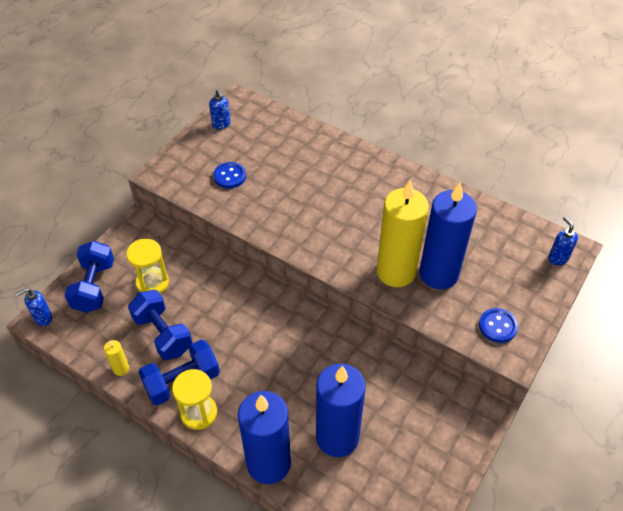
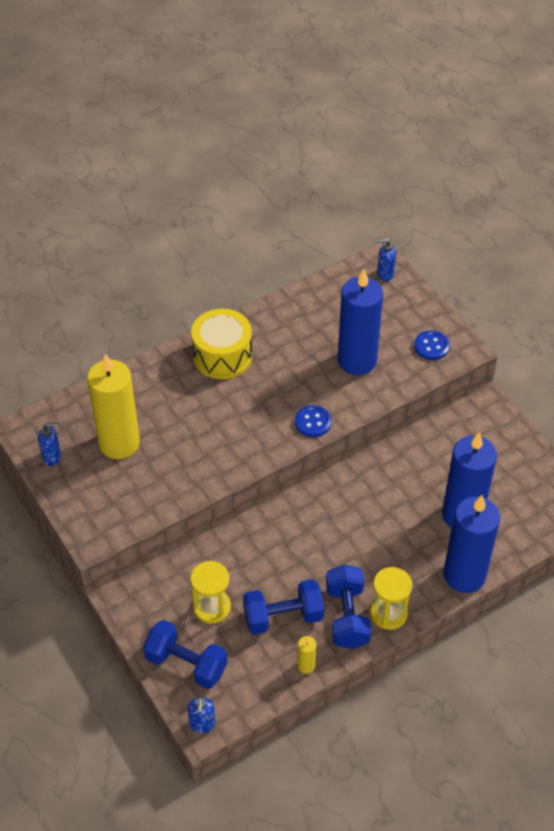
camera: 65 degrees left, 0 degrees up
blue button [213,162,246,188] -> blue button moved to [295,405,332,437]
yellow candle [377,180,429,287] -> yellow candle moved to [87,354,140,459]
none -> yellow drum [191,309,252,379]

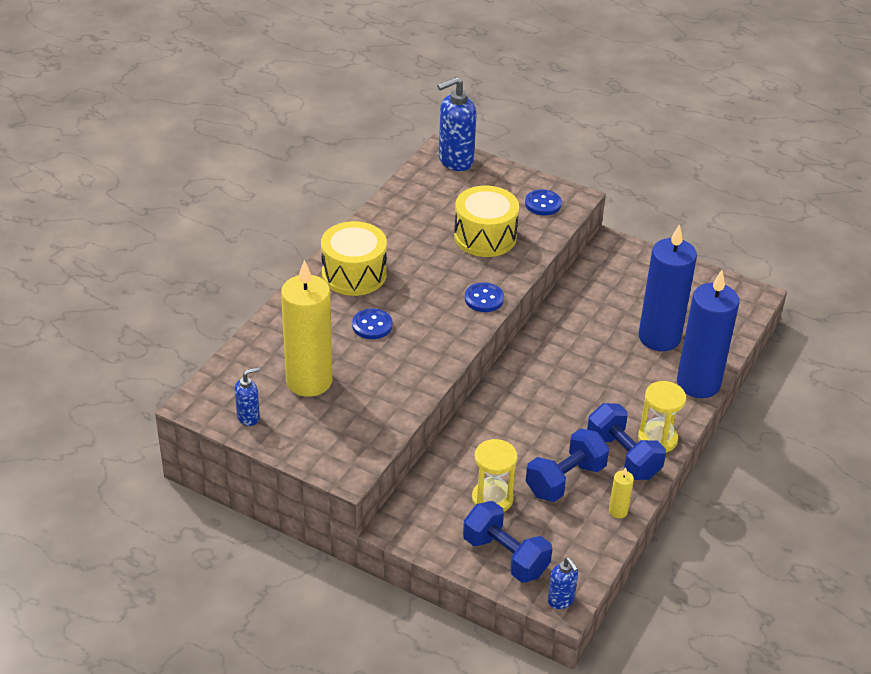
camera: 30 degrees left, 10 degrees down
blue dumbbell [143,620,227,689] -> blue dumbbell turned 45 degrees clockwise [463,501,552,583]
blue candle [338,270,383,375] -> yellow drum [454,186,519,257]
blue soap dispenser [377,238,396,281] -> blue soap dispenser [437,77,477,171], size x1.87
none -> blue button [352,309,392,339]

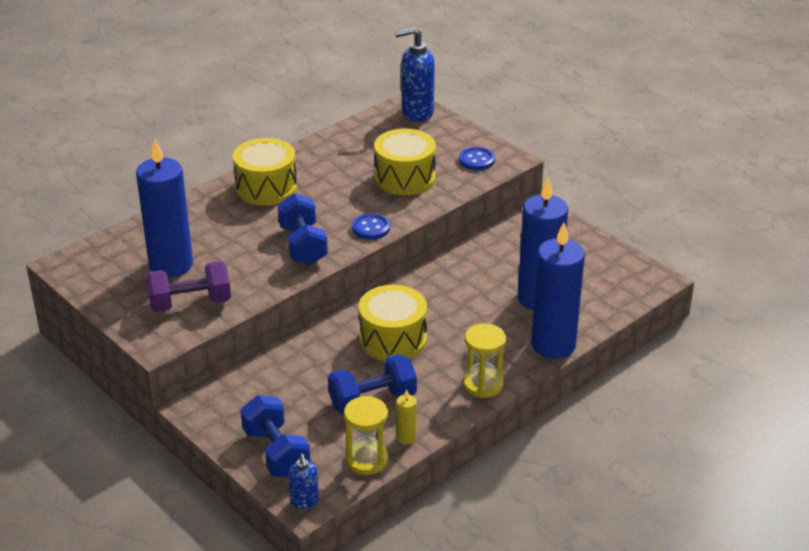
camera: 20 degrees right, 5 degrees down
blue soap dispenser [235,367,260,426] -> none
yellow candle [281,260,332,397] -> blue candle [136,139,193,277]
blue button [352,309,392,339] -> none
yellow hourglass [472,439,517,512] -> yellow hourglass moved to [344,396,388,475]
blue dumbbell [587,403,666,480] -> blue dumbbell moved to [278,193,328,265]
none -> purple dumbbell [146,261,231,312]
none -> yellow drum [359,285,427,361]

